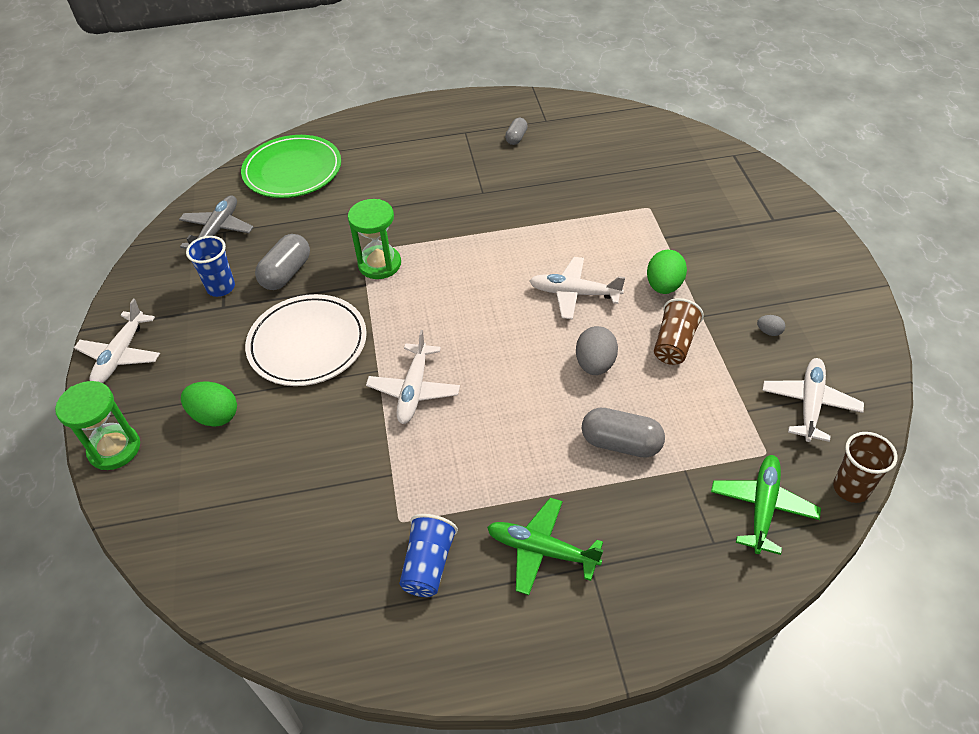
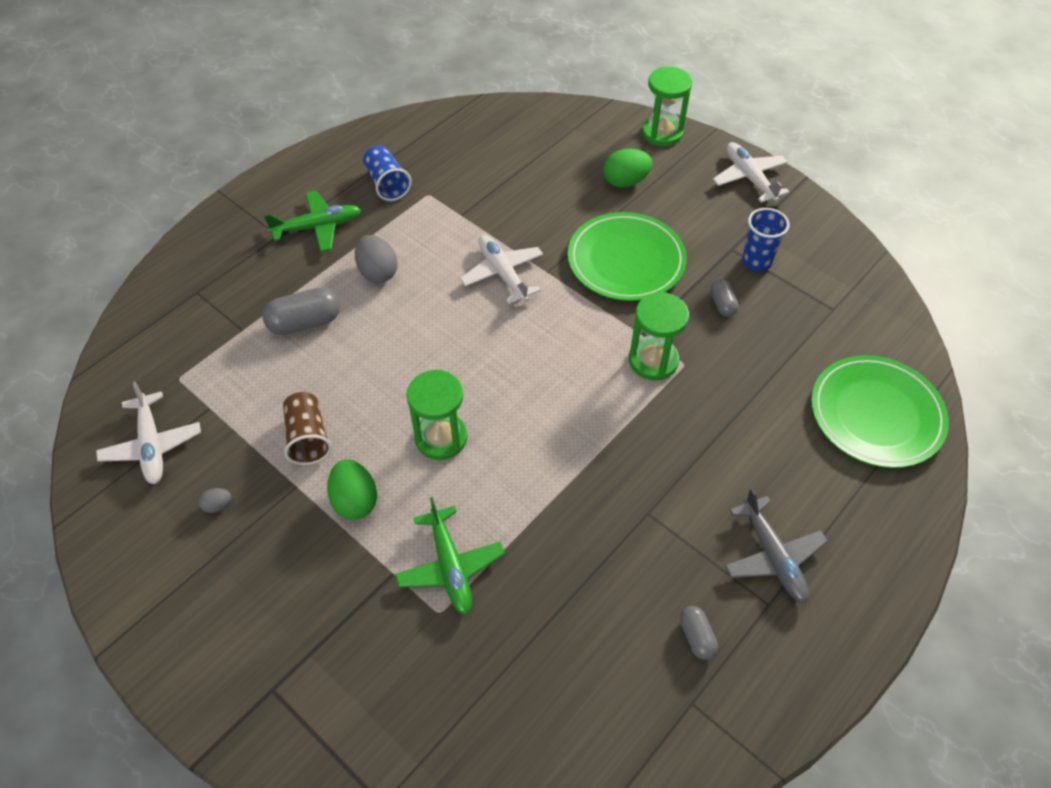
camera: 140 degrees right, 5 degrees up
grey plane [179,195,253,249] -> grey plane moved to [725,488,828,603]
white plate [245,294,367,386] -> green plate [568,212,687,301]
grey capsule [255,234,310,290] -> grey capsule [710,279,739,317], size x0.58
white plane [530,257,625,319] -> green hourglass [406,370,468,460]
grey egg [576,326,618,375] -> grey egg moved to [355,235,398,283]
green plane [711,455,821,555] -> green plane moved to [395,497,505,615]
brown cup [833,432,898,503] -> none

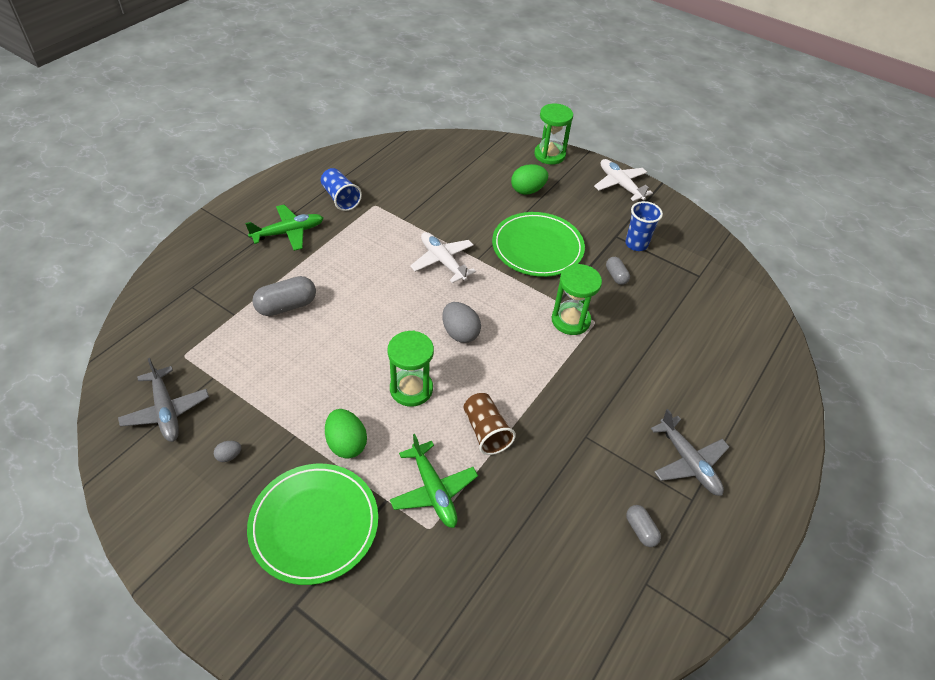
camera: 10 degrees left, 5 degrees down
white plane [96,382,201,484] -> grey plane [118,358,209,442]
brown cup [283,392,332,465] -> brown cup moved to [464,393,516,455]
grey egg [355,235,398,283] -> grey egg moved to [442,302,481,343]
green plate [811,355,949,468] -> green plate moved to [247,464,378,585]

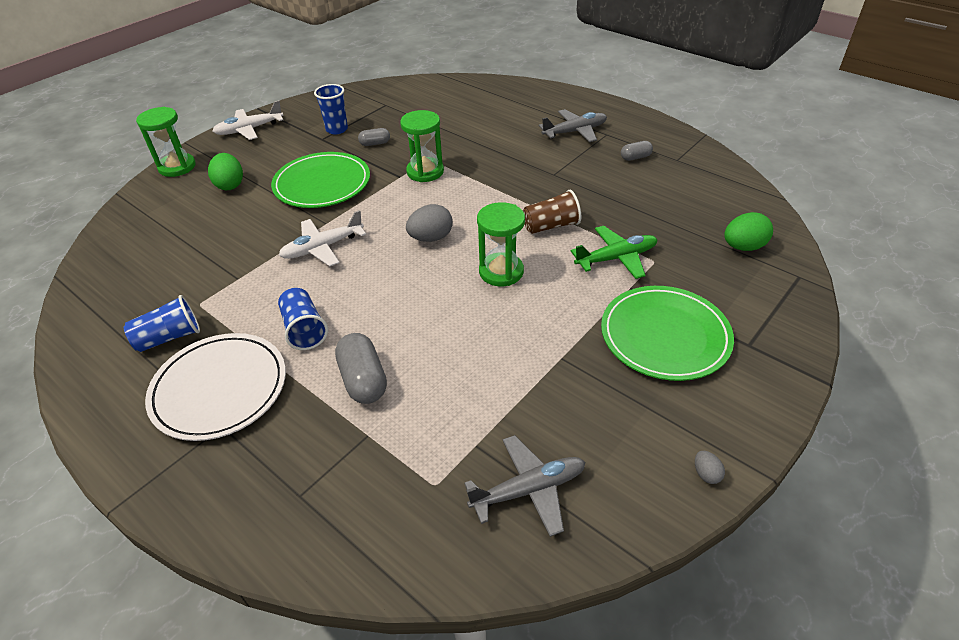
camera: 80 degrees left, 5 degrees down
grey egg [214,441,242,462] -> grey egg moved to [695,451,725,484]
green plane [245,205,323,251] -> white plate [145,333,286,441]
green egg [325,409,367,459] -> green egg moved to [724,212,773,251]
none -> blue cup [278,288,328,350]

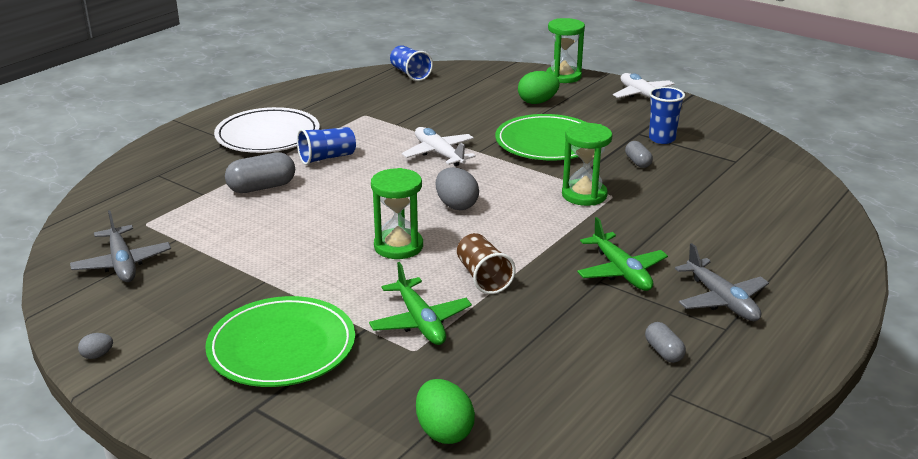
camera: 85 degrees right, 15 degrees down
blue cup [124,295,200,352] -> blue cup moved to [390,45,433,81]
none -> green plane [577,217,668,291]

